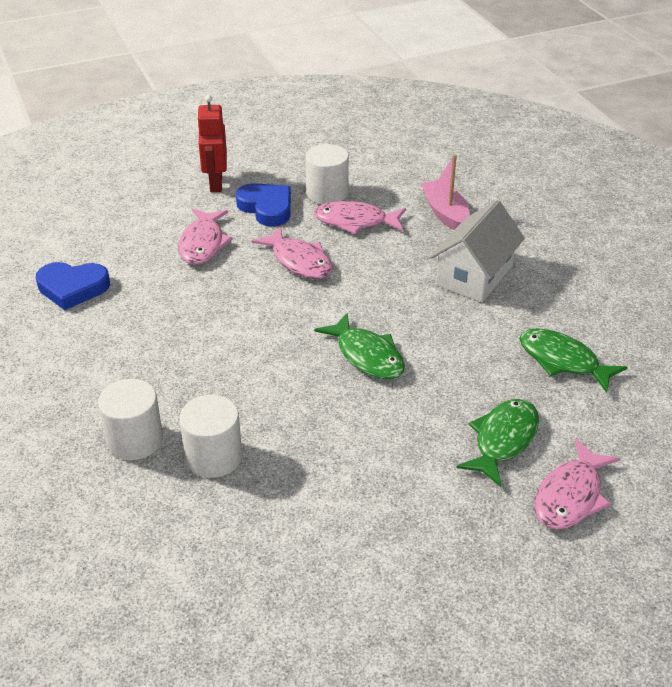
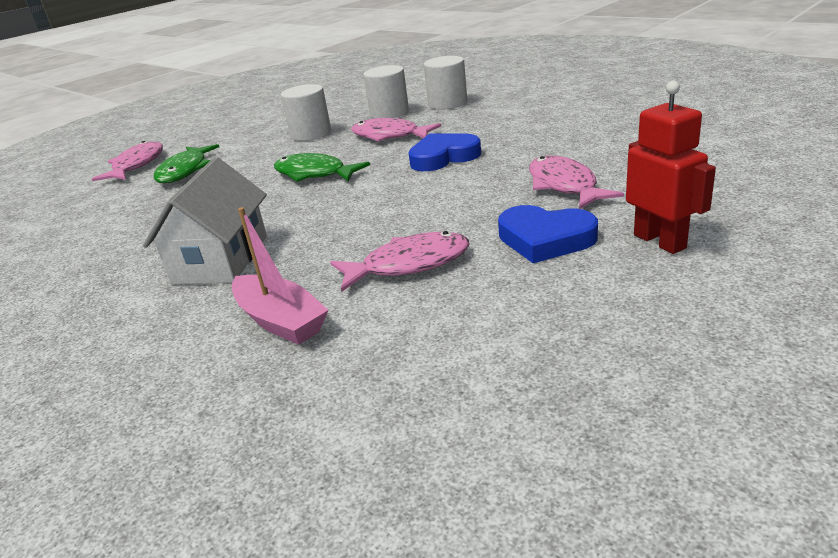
camera: 160 degrees right, 10 degrees down
blue heart [36,262,110,310] -> blue heart moved to [408,134,481,171]
pink fish [251,226,333,279] -> pink fish moved to [351,118,441,142]
white cylinder [305,144,349,204] -> white cylinder moved to [281,84,331,141]
green fish [519,328,628,393] -> none

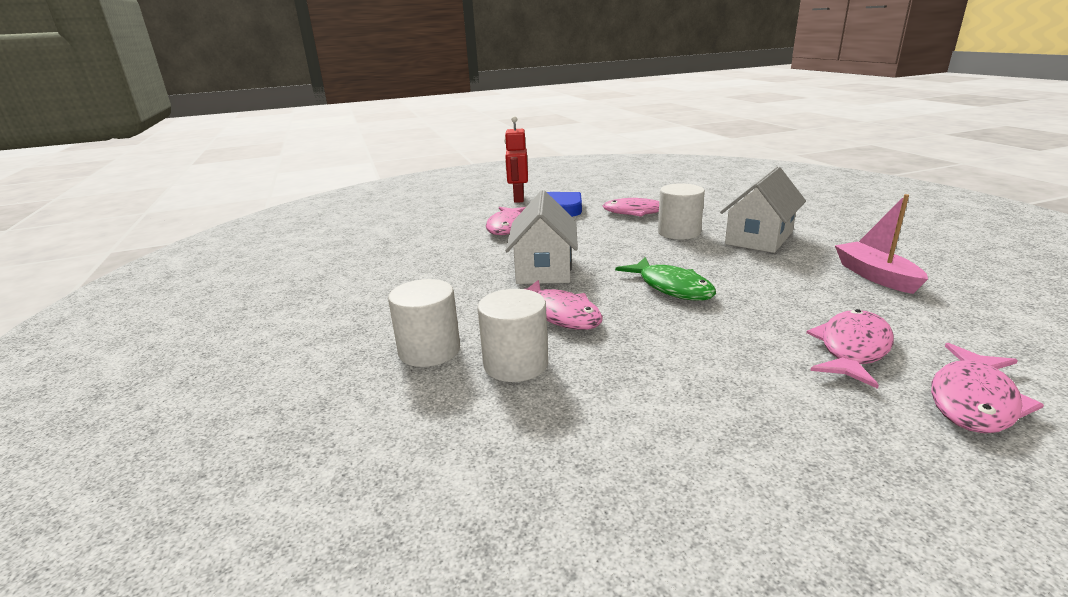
camera: 155 degrees left, 5 degrees down
green fish [153,144,219,183] -> pink fish [806,309,894,389]
pink boat [232,207,329,345] -> pink boat moved to [835,194,928,294]
white cylinder [281,84,331,141] -> white cylinder moved to [658,183,705,240]
blue heart [408,134,481,171] -> white house [505,190,578,284]

